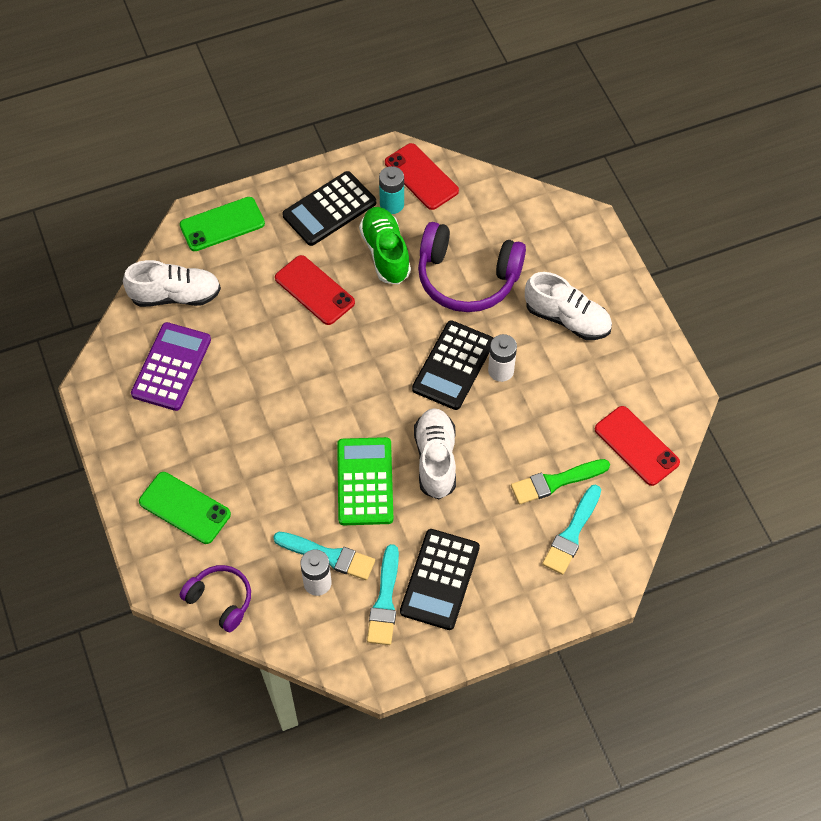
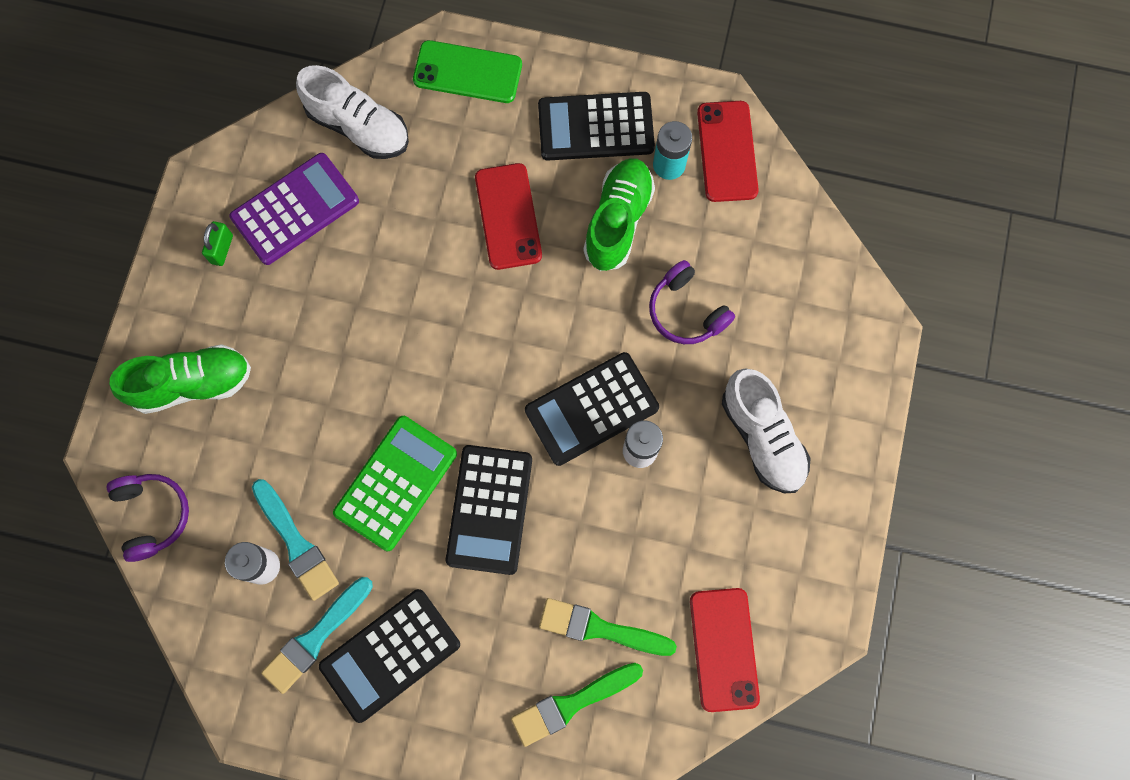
camera: 35 degrees right, 15 degrees up
green phone [139,472,231,544] -> green shoe [110,344,251,414]
white shoe [414,408,456,499] -> black calculator [446,445,532,575]
purple headphones [418,222,526,312] -> purple headphones [649,260,735,344], size x0.57
turquoise brush [542,485,601,575] -> green brush [511,663,643,747]
none -> green padlock [202,221,233,266]

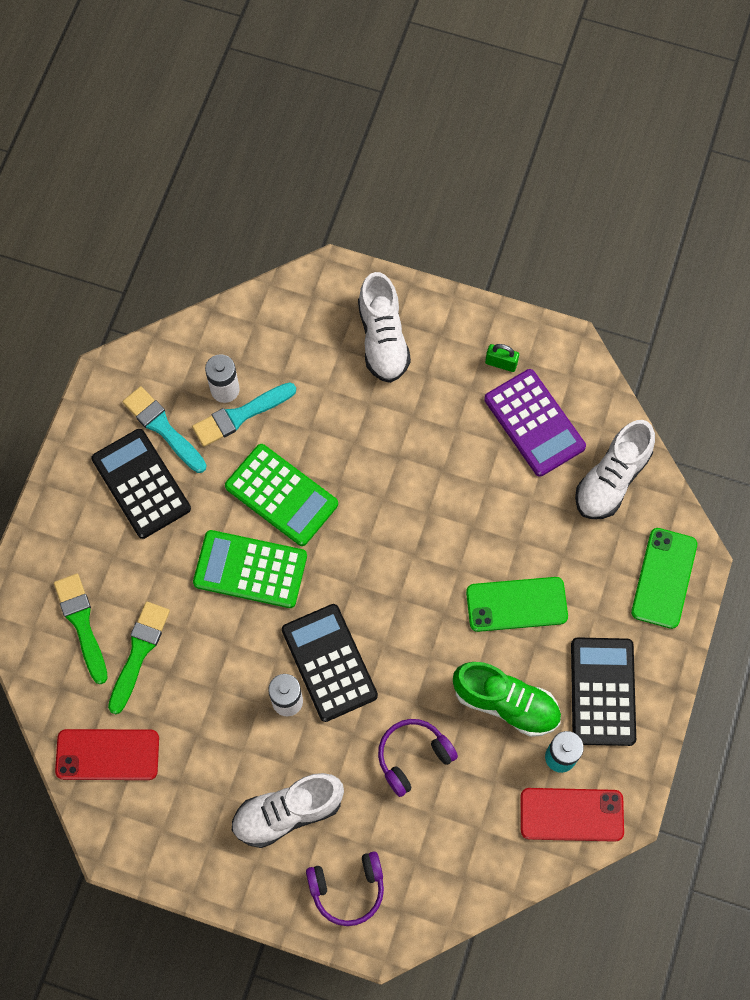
camera: 95 degrees right, 5 degrees down
purple headphones [107,474,189,562] -> purple headphones moved to [306,851,384,926]
green shoe [110,344,251,414] -> white shoe [358,272,411,383]
black calculator [446,445,532,575] -> green calculator [193,530,307,608]
red phone [475,163,542,270] -> green phone [466,577,568,632]

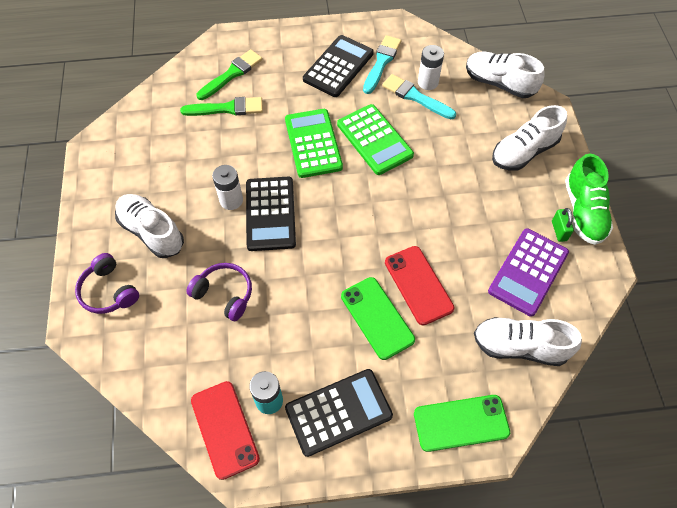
camera: 65 degrees right, 10 degrees down
red phone [55,729,159,780] -> red phone moved to [385,246,454,325]
green calculator [225,444,338,546] -> green calculator turned 45 degrees counterclockwise [337,104,414,175]
black calculator [282,604,378,722] -> black calculator turned 135 degrees clockwise [246,177,296,251]
green shoe [453,662,561,737] -> green shoe moved to [565,153,613,245]
none -> white shoe [466,52,545,98]

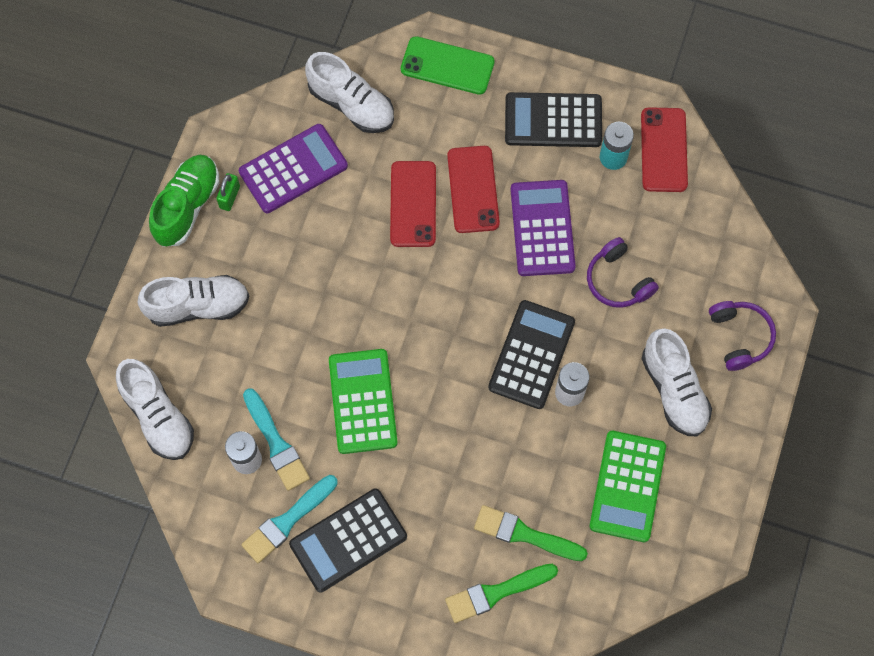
camera: 155 degrees left, 10 degrees up
green calculator [285,109,343,178] -> green calculator moved to [589,431,666,542]
green phone [341,277,415,360] -> red phone [447,146,500,233]
none -> purple calculator [511,180,576,276]

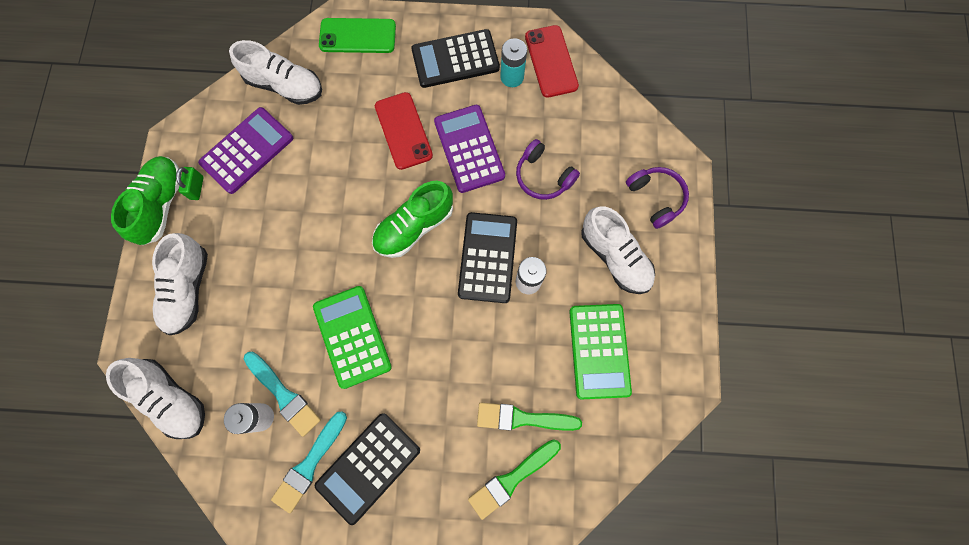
camera: 15 degrees left, 5 degrees up
white shoe [138,275,249,327] -> white shoe turned 120 degrees clockwise [152,233,208,335]
red phone [390,161,436,247] -> none
none -> green shoe [372,181,453,258]

